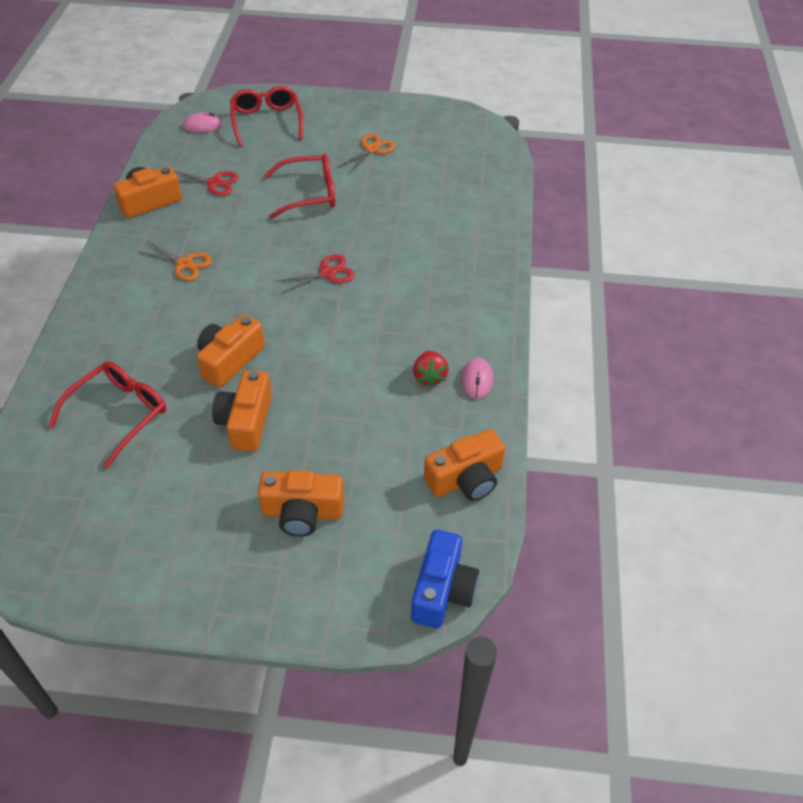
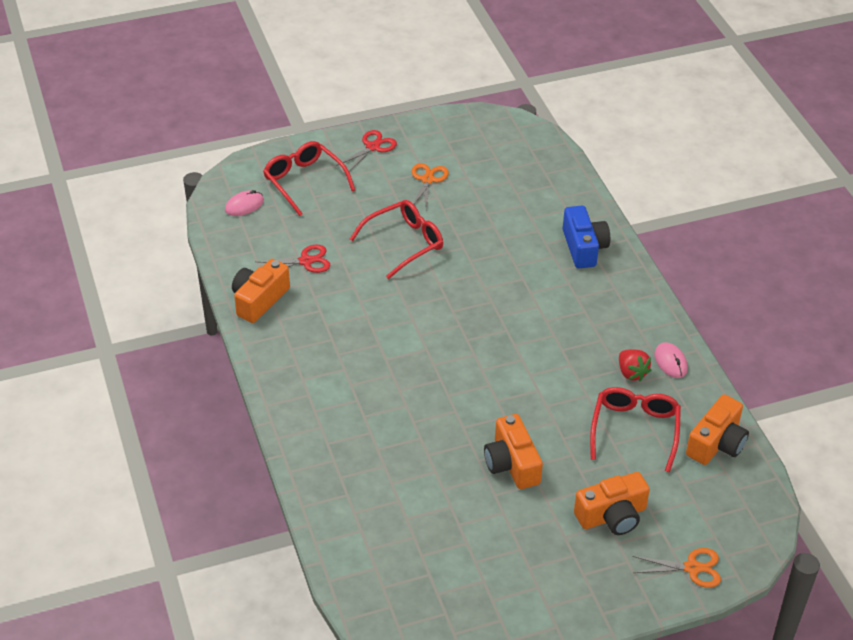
camera: 25 degrees left, 5 degrees down
red glasses [48,361,166,469] -> red glasses moved to [590,387,681,472]
orange scissors [137,241,212,281] -> orange scissors moved to [632,548,721,588]
orange camera [197,314,265,388] -> none
red scissors [275,255,355,294] -> red scissors moved to [336,130,397,172]
blue camera [411,530,479,628] -> blue camera moved to [563,206,610,268]

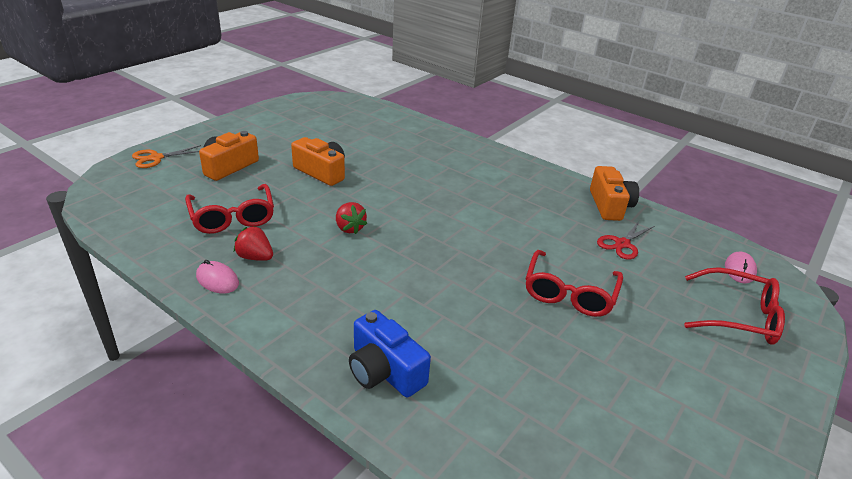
camera: 145 degrees right, 10 degrees down
red scissors [336,130,397,172] -> none
orange scissors [411,163,449,210] -> none
orange camera [686,394,749,465] -> none
none -> red strawberry [336,202,367,234]

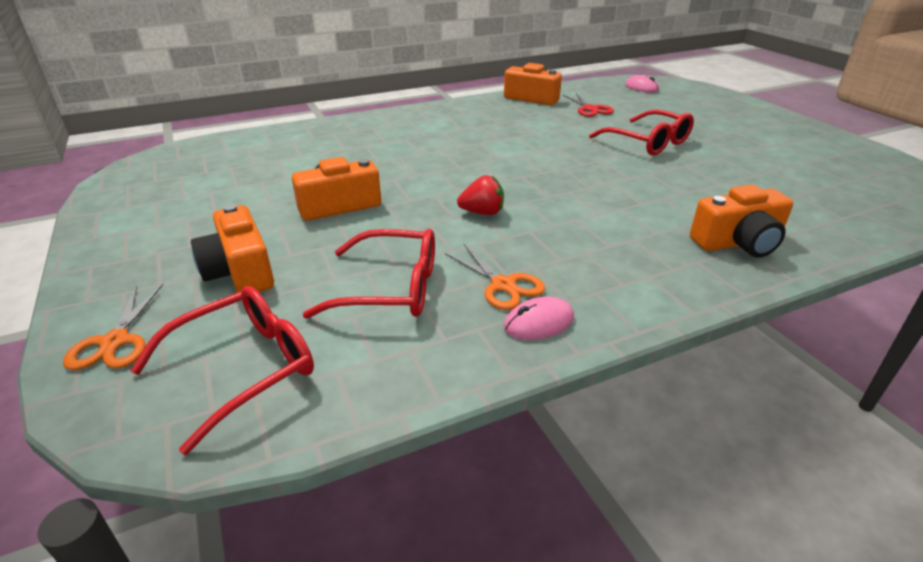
camera: 60 degrees left, 0 degrees up
red strawberry [234,226,273,261] -> orange scissors [445,244,545,310]
blue camera [349,310,431,397] -> orange camera [690,184,793,257]
red glasses [684,267,785,345] -> red glasses moved to [130,286,314,455]

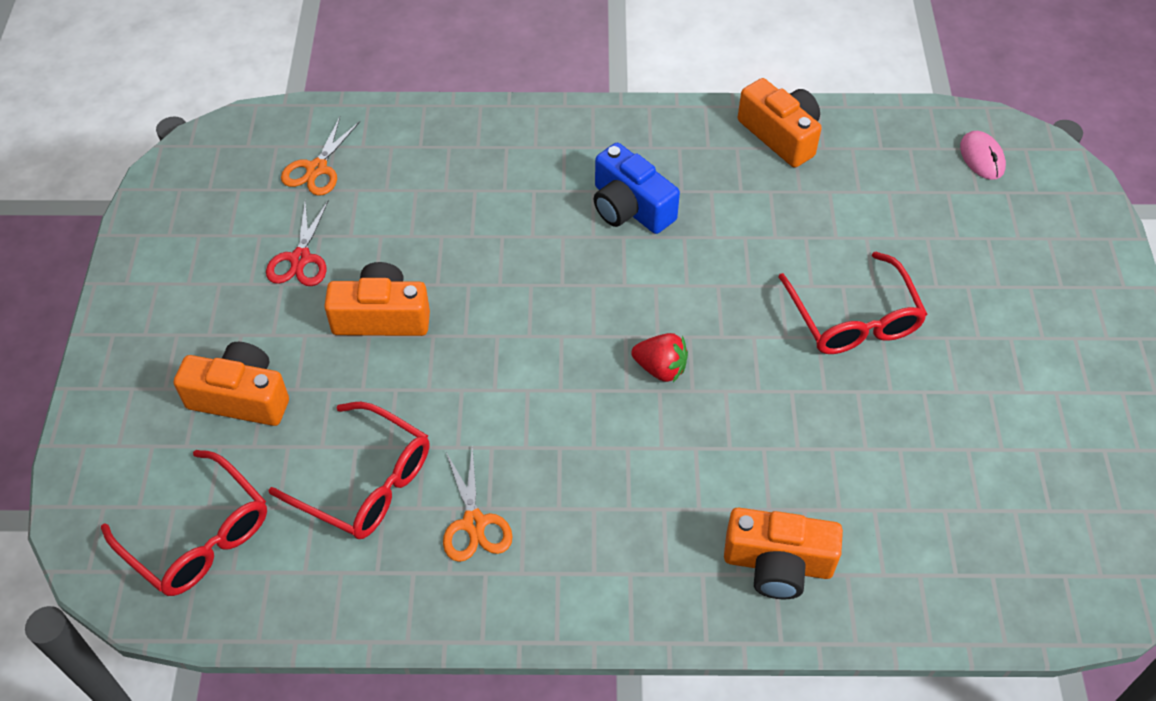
camera: 25 degrees right, 20 degrees up
orange scissors [63,284,163,370] -> orange scissors moved to [281,117,360,196]
red glasses [130,286,314,455] -> red glasses turned 60 degrees clockwise [101,450,267,596]
orange camera [191,204,274,293] -> orange camera turned 105 degrees clockwise [174,342,289,426]
red strawberry [457,175,504,215] -> red strawberry moved to [631,333,688,382]
pink mouse [504,297,574,340] -> none
red scissors [563,92,614,117] -> red scissors moved to [266,200,329,286]
none -> blue camera [594,143,680,234]

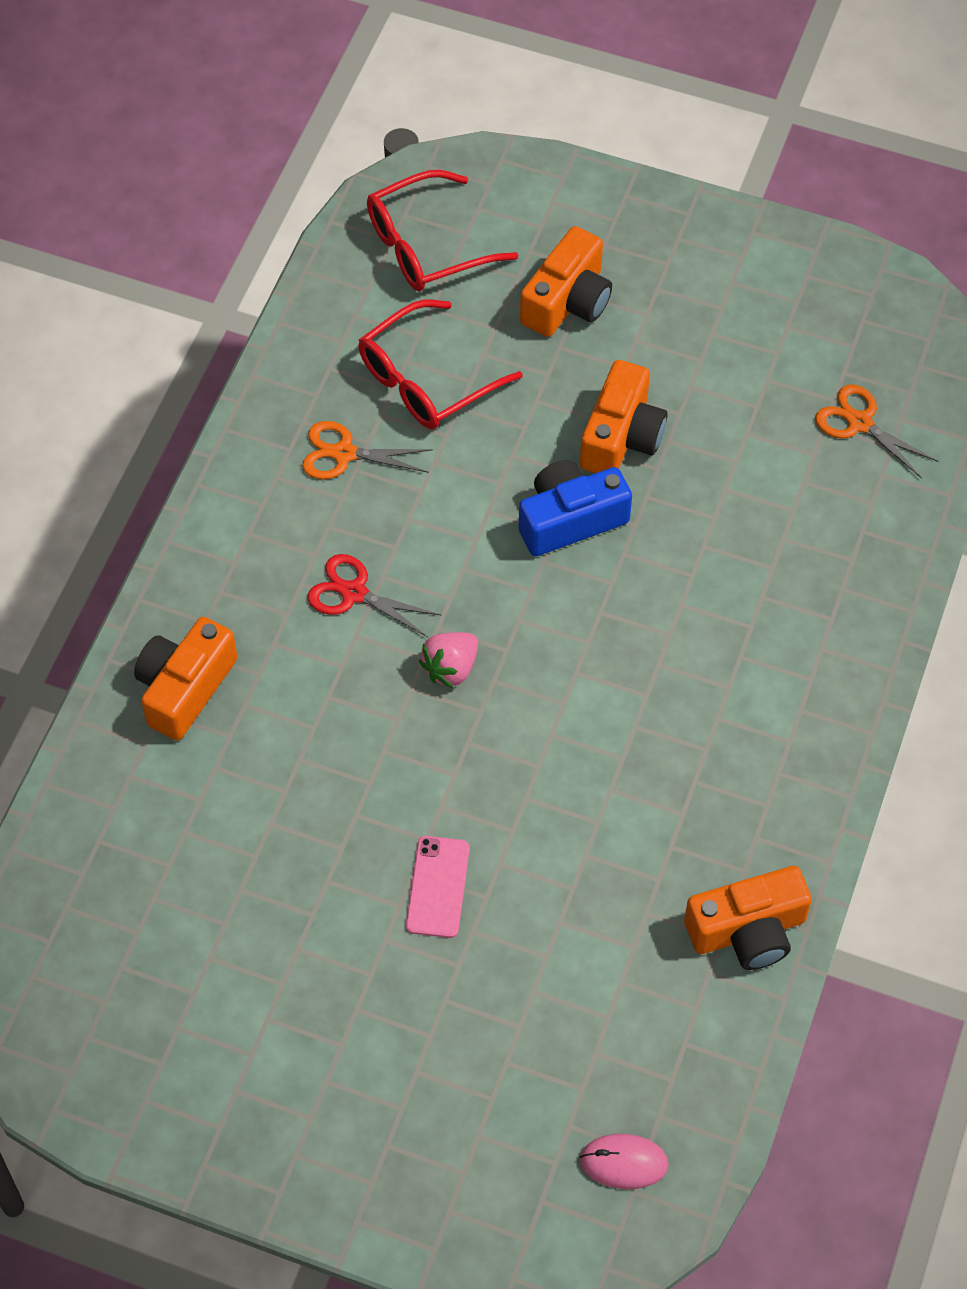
camera: 110 degrees right, 5 degrees up
red scissors [266,200,329,286] -> red scissors moved to [308,554,441,637]
blue camera [594,143,680,234] -> blue camera moved to [519,460,632,556]
red strawberry [631,333,688,382] -> pink strawberry [419,632,478,688]
red glasses [778,252,927,354] -> pink phone [406,836,470,938]

